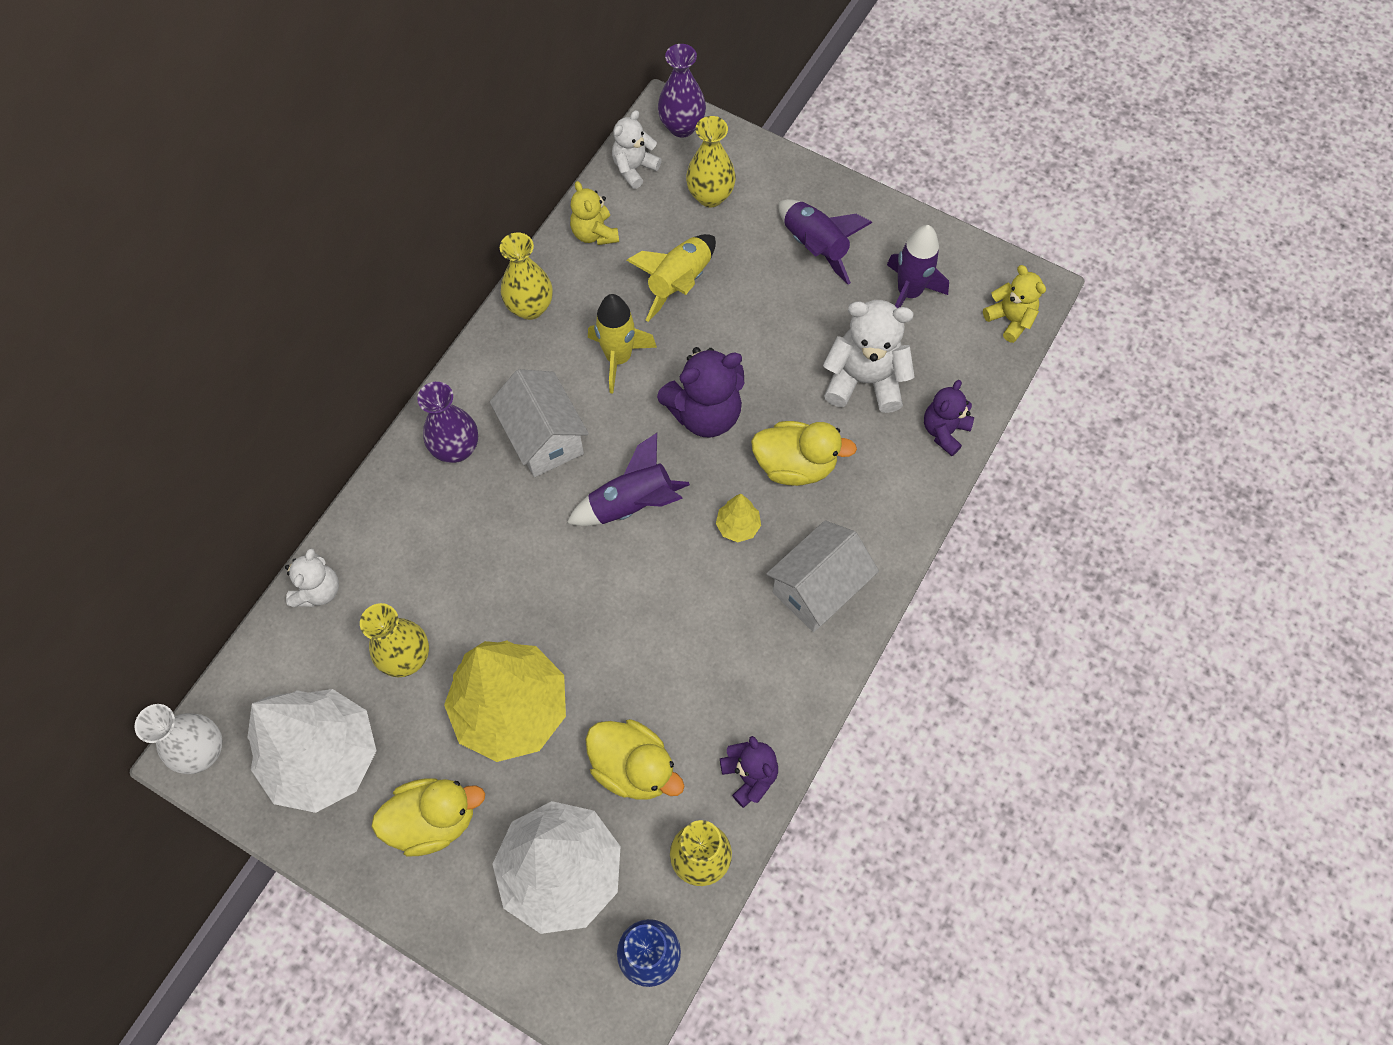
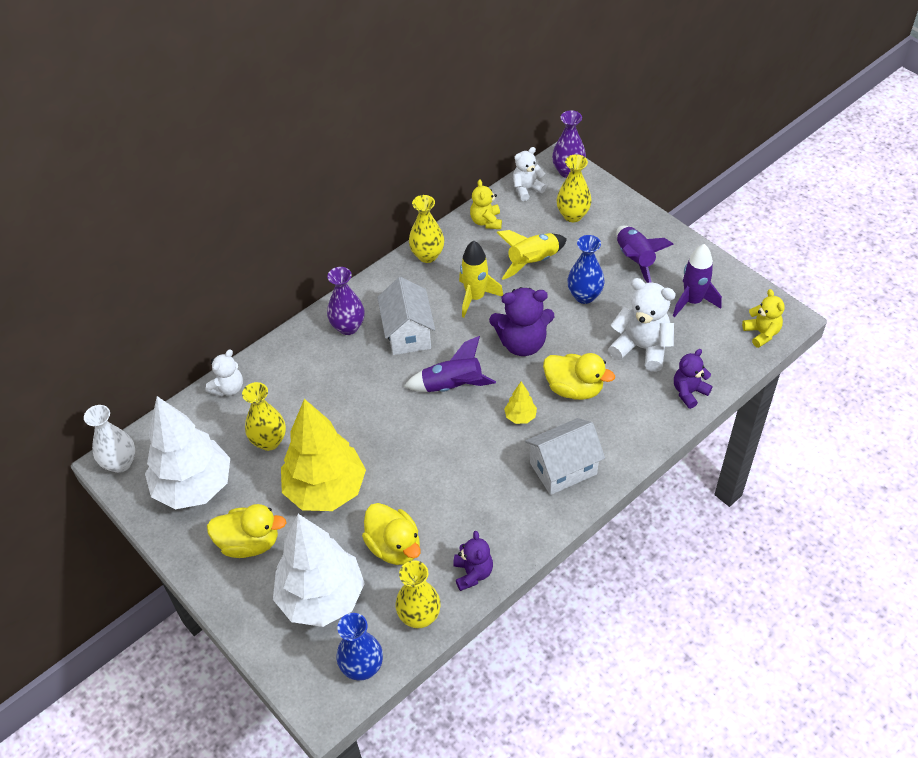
camera: 20 degrees right, 15 degrees down
none -> blue vase [567,235,605,304]

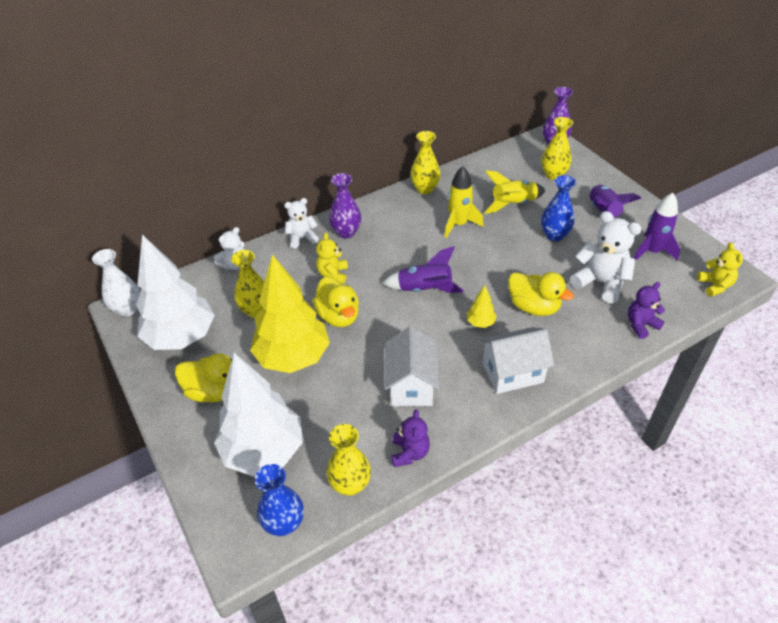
camera: 10 degrees right, 5 degrees down
yellow duck [362,503,421,565] -> yellow duck moved to [312,277,359,327]
white house [377,277,435,355] -> white house moved to [385,326,439,406]
yellow teddy bear [470,180,502,229] -> yellow teddy bear moved to [316,232,348,284]
purple teddy bear [489,287,554,356] -> none
white teddy bear [513,147,547,201] -> white teddy bear moved to [284,198,319,248]

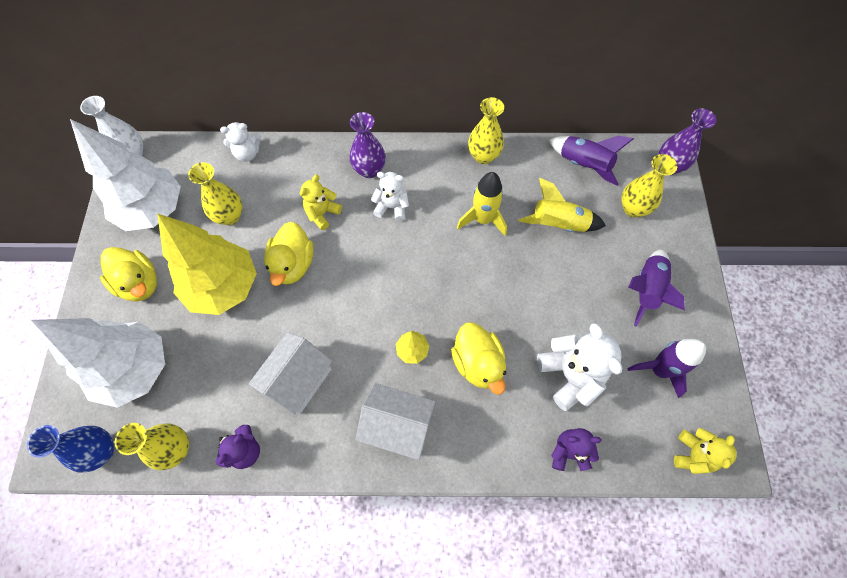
camera: 30 degrees right, 20 degrees up
white teddy bear [284,198,319,248] -> white teddy bear moved to [371,172,409,221]
purple rocket [382,246,464,293] -> purple rocket moved to [549,135,634,186]
blue vase [541,175,576,241] -> none

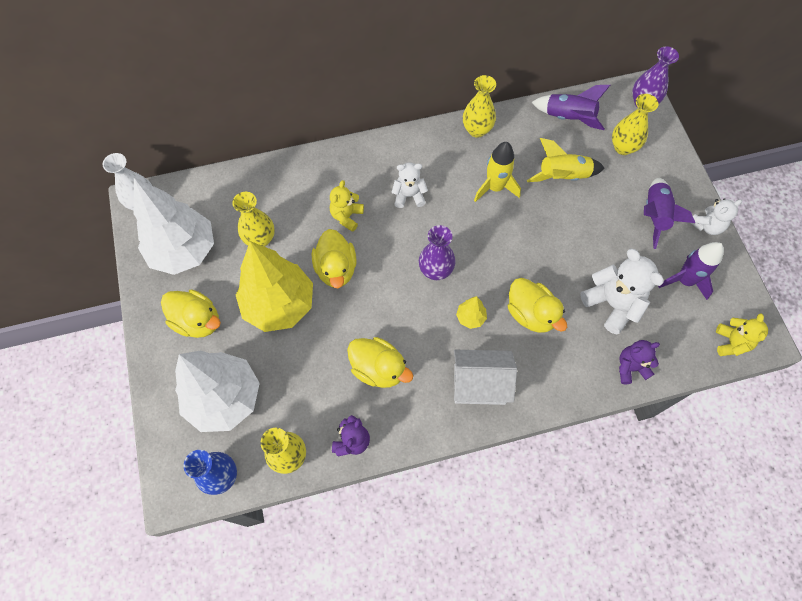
camera: 15 degrees left, 0 degrees up
white teddy bear [220,122,261,162] -> white teddy bear moved to [691,199,742,235]
white house [249,332,333,415] -> yellow duck [347,337,413,388]
purple vase [350,112,386,178] -> purple vase moved to [419,225,456,280]

